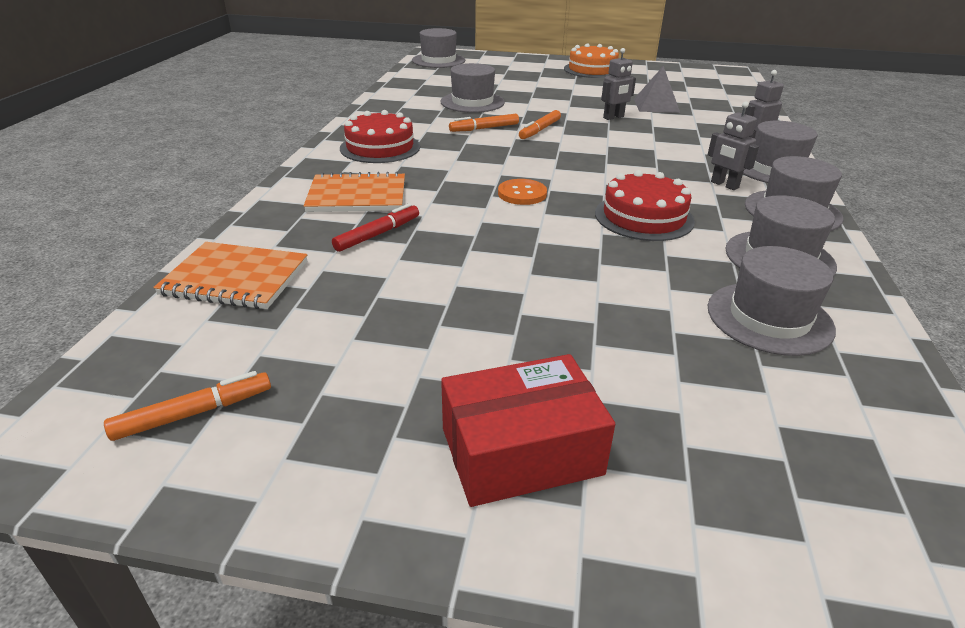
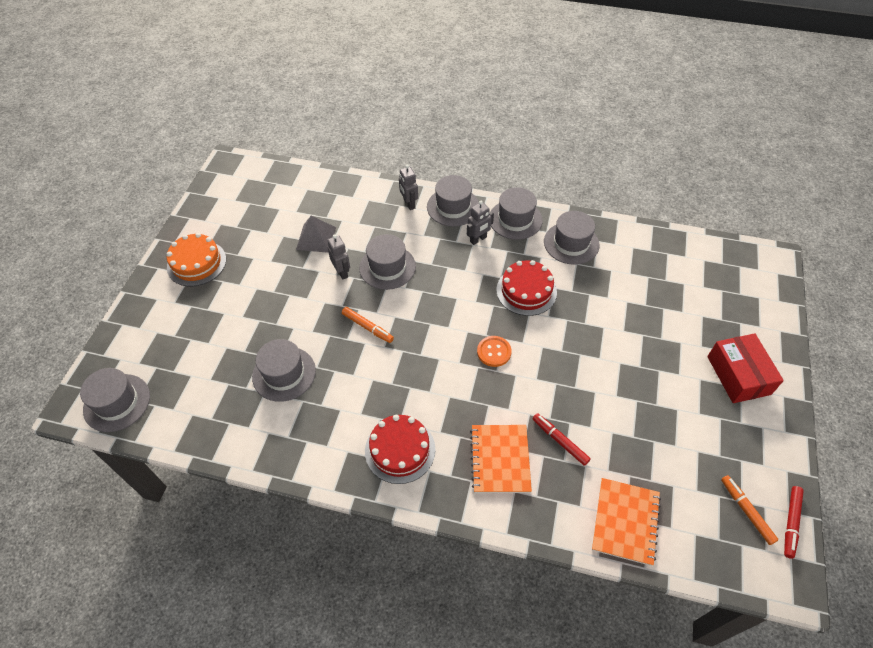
camera: 85 degrees left, 20 degrees up
orange marker [449,114,519,132] -> none
grey hat [708,246,836,356] -> grey hat moved to [359,234,416,290]
none -> red marker [784,486,804,559]

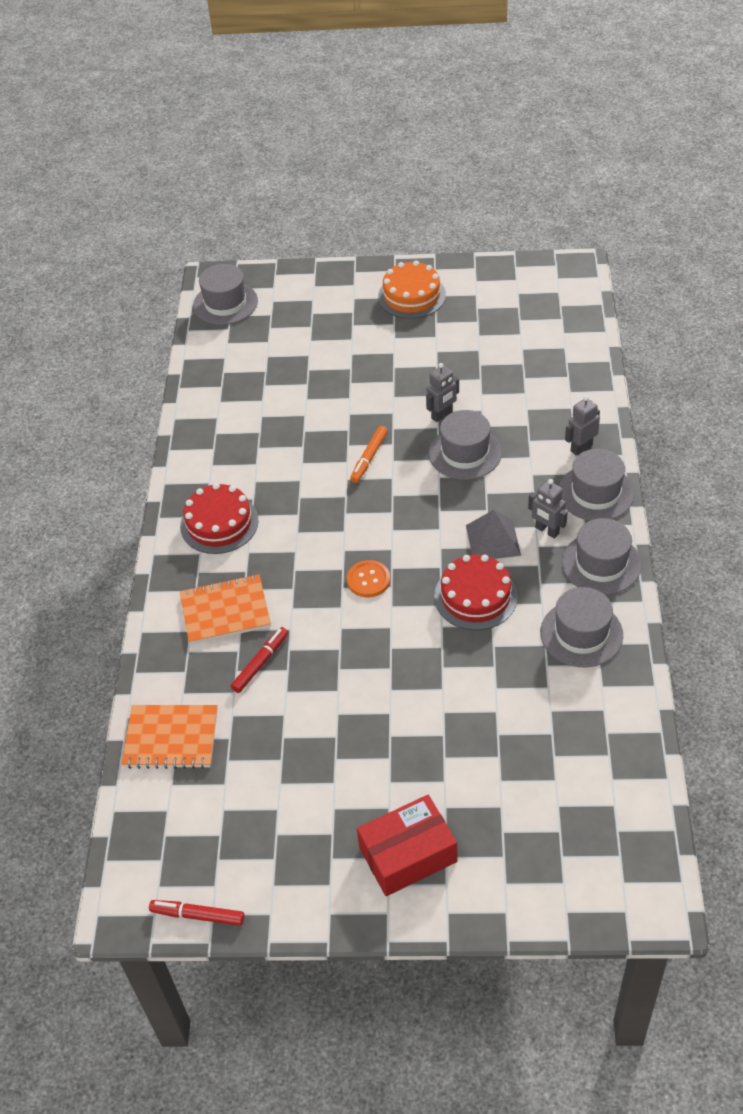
camera: 80 degrees right, 5 degrees down
grey hat [252,339,316,402] -> none
grey pyramid [296,216,336,253] -> grey pyramid moved to [466,510,521,559]
orange marker [721,475,778,545] -> none

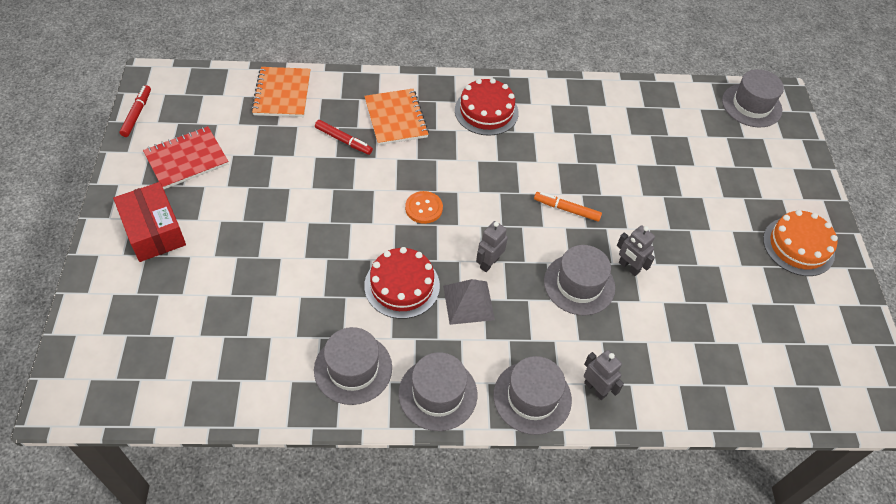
camera: 80 degrees right, 5 degrees up
grey robot [528,479,568,539] -> grey robot moved to [476,221,508,272]
none -> red notebook [143,126,229,189]

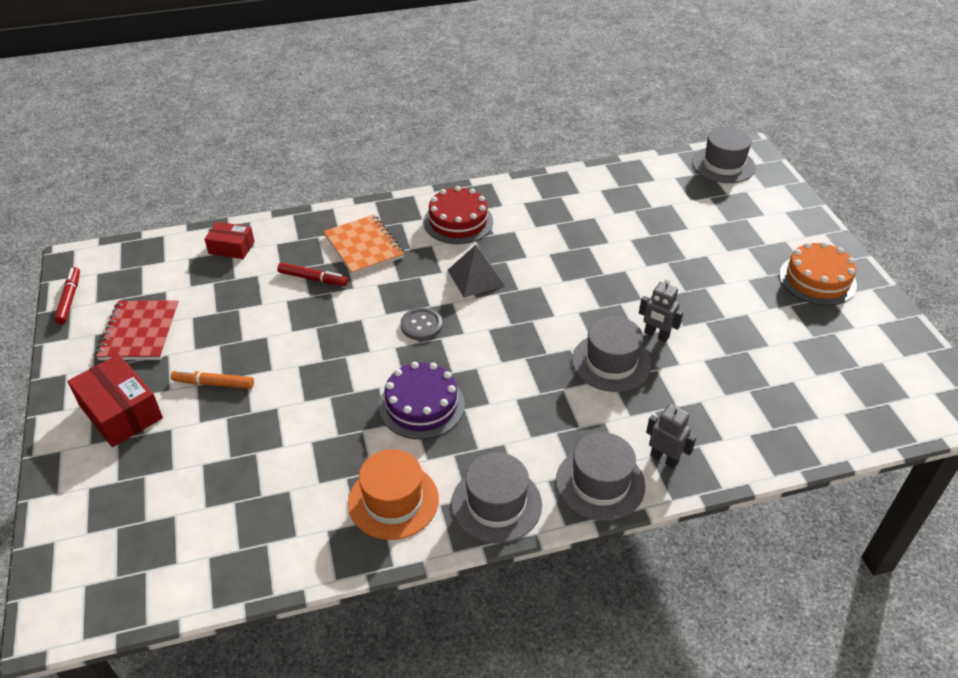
camera: 10 degrees left, 10 degrees down
red notebook [143,126,229,189] -> red notebook turned 45 degrees counterclockwise [96,300,179,360]
orange notebook [251,67,311,117] -> red box [204,222,254,259]
grey hat [314,327,392,405] -> orange hat [348,449,439,540]
red cake [364,247,440,319] -> purple cake [379,362,465,439]
orange button [405,191,443,224] -> grey button [400,308,443,340]
grey pyramid [443,279,495,325] -> grey pyramid moved to [448,245,505,297]
grey robot [476,221,508,272] -> none
orange marker [534,192,602,222] -> orange marker moved to [171,370,254,389]

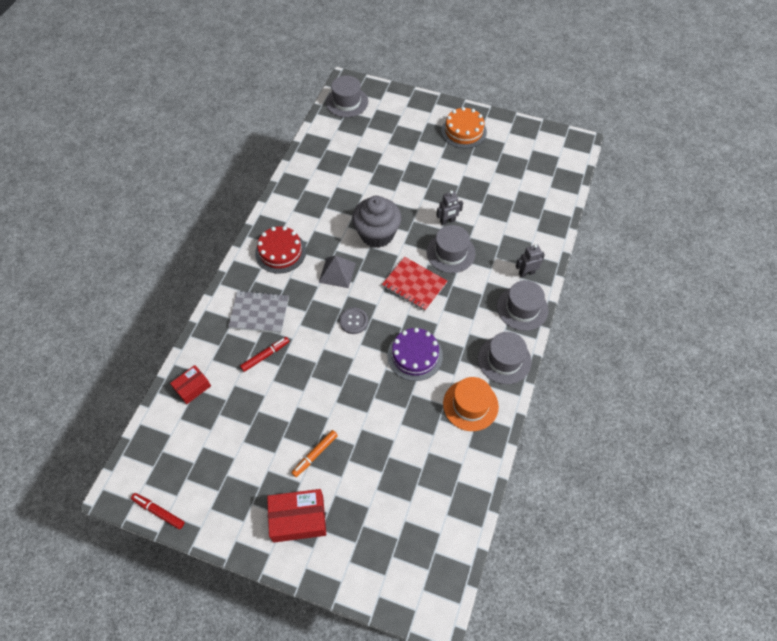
camera: 55 degrees left, 15 degrees up
red notebook [96,300,179,360] -> red notebook moved to [382,257,447,311]
orange notebook [323,215,404,275] -> grey notebook [228,290,289,333]
none -> grey cupcake [352,196,401,248]

